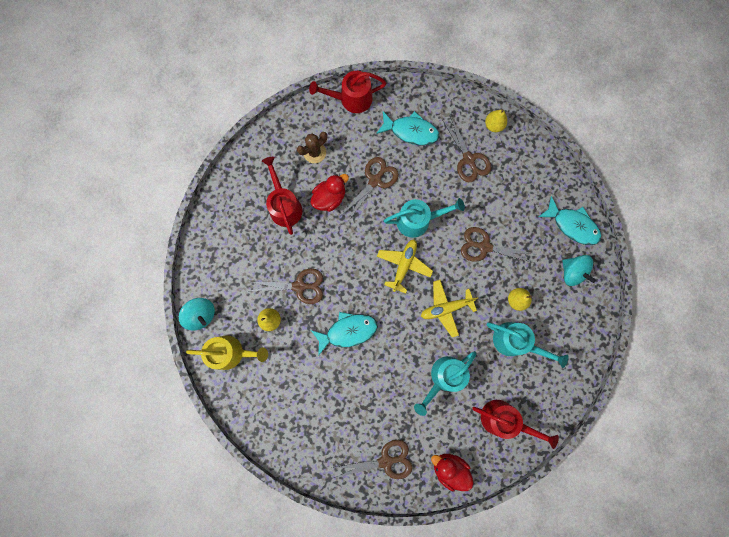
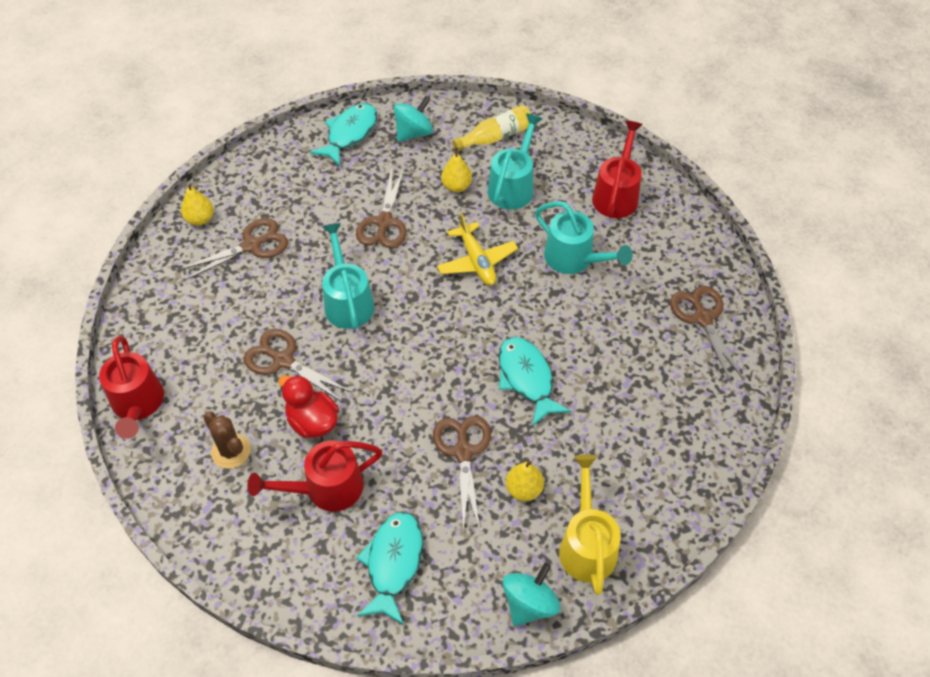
camera: 95 degrees left, 25 degrees down
turquoise fish [376,111,439,145] -> turquoise fish moved to [356,512,423,625]
yellow plane [377,239,433,293] -> none
red duck [431,454,473,491] -> none
none -> yellow bottle [452,105,531,151]

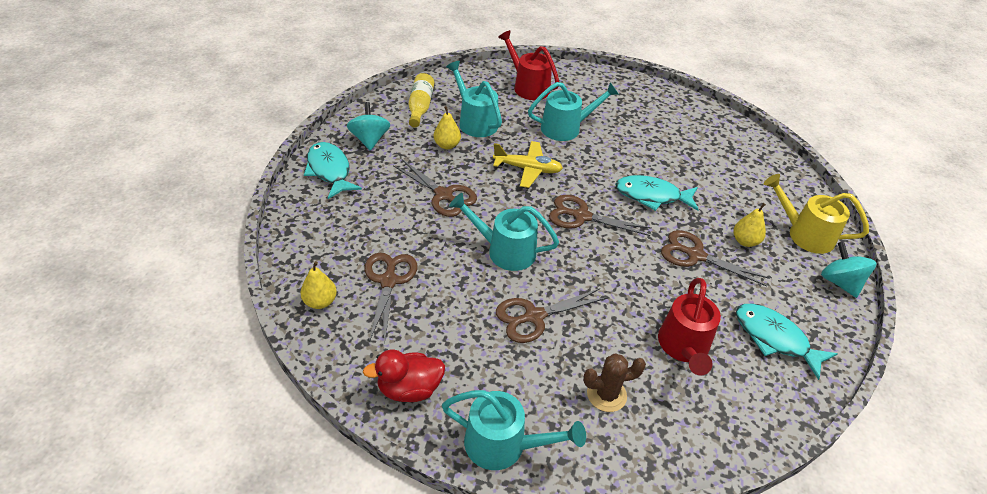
camera: 60 degrees left, 10 degrees down
red watering can [99,336,164,439] -> turquoise watering can [442,390,586,470]
red duck [278,375,339,438] -> red duck moved to [363,350,445,402]
brown scissors [670,286,744,381] -> brown scissors moved to [549,195,652,236]

